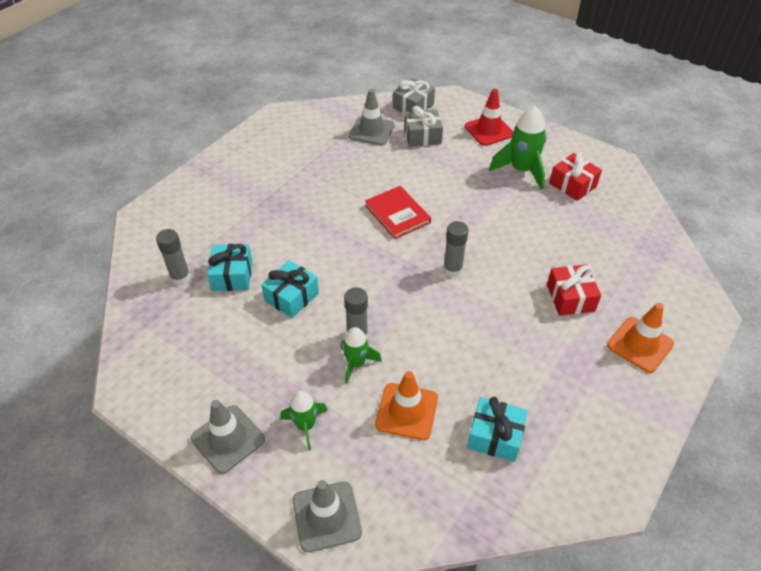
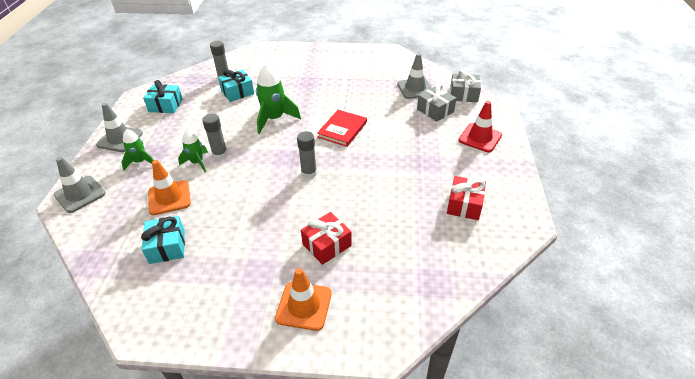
camera: 60 degrees right, 5 degrees down
turquoise gift [261,260,319,318] -> turquoise gift moved to [143,80,183,113]
green rocket [489,106,547,190] -> green rocket moved to [256,64,301,134]

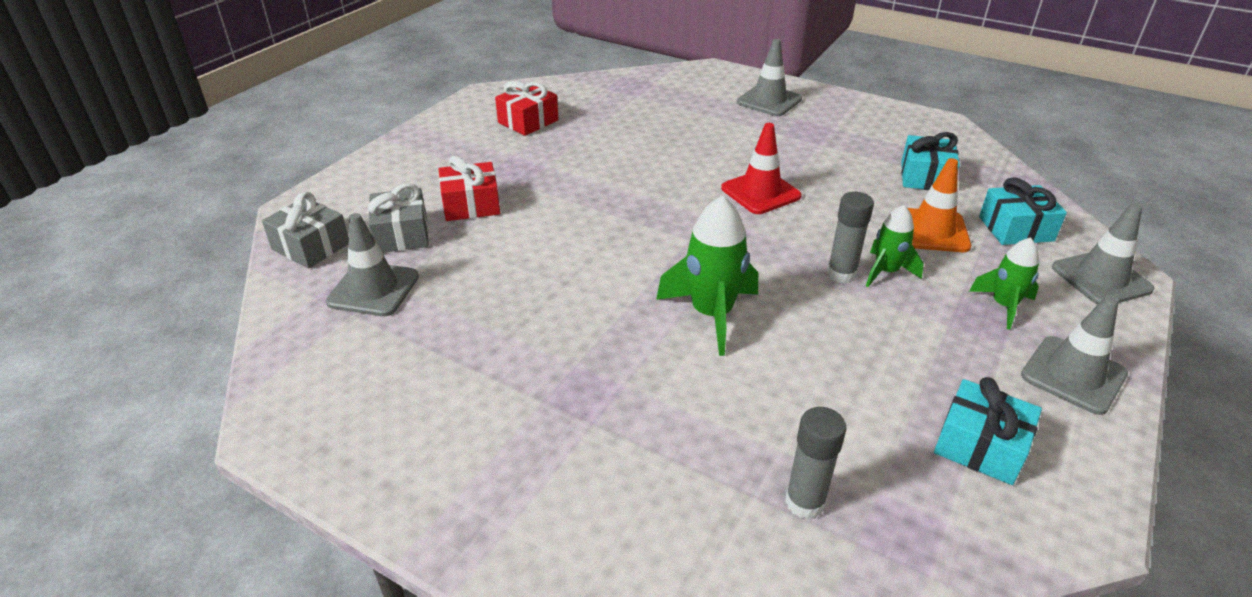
camera: 155 degrees left, 5 degrees down
turquoise gift [218,69,254,102] -> turquoise gift moved to [979,177,1067,245]
orange traffic cone [275,268,332,331] -> grey traffic cone [737,39,802,116]
grey glue stick [297,131,317,179] -> none
red gift [301,212,352,265] -> red gift moved to [439,156,500,221]
red book [317,110,367,147] -> none
red traffic cone [458,101,502,152] -> red traffic cone moved to [721,123,802,214]

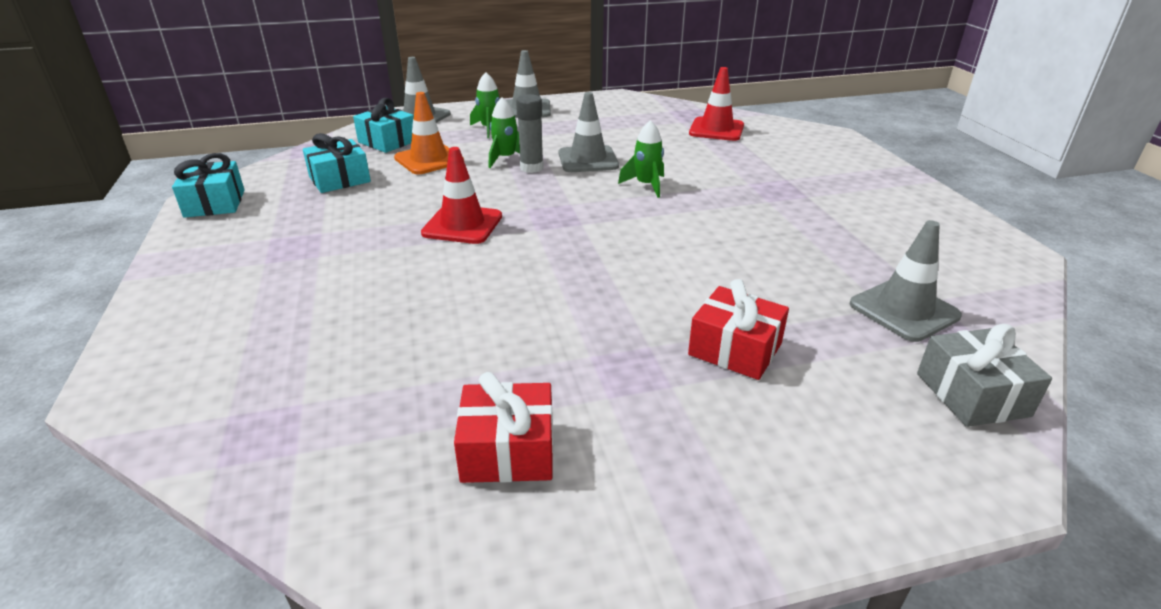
camera: 135 degrees left, 5 degrees down
grey gift [368,183,429,253] -> none
green rocket [656,196,758,356] -> green rocket [618,120,664,198], size x0.61
grey traffic cone [737,39,802,116] -> grey traffic cone moved to [559,92,619,172]
grey glue stick [785,407,846,519] -> red traffic cone [689,67,744,141]
turquoise gift [934,377,1042,485] -> turquoise gift moved to [172,153,245,218]

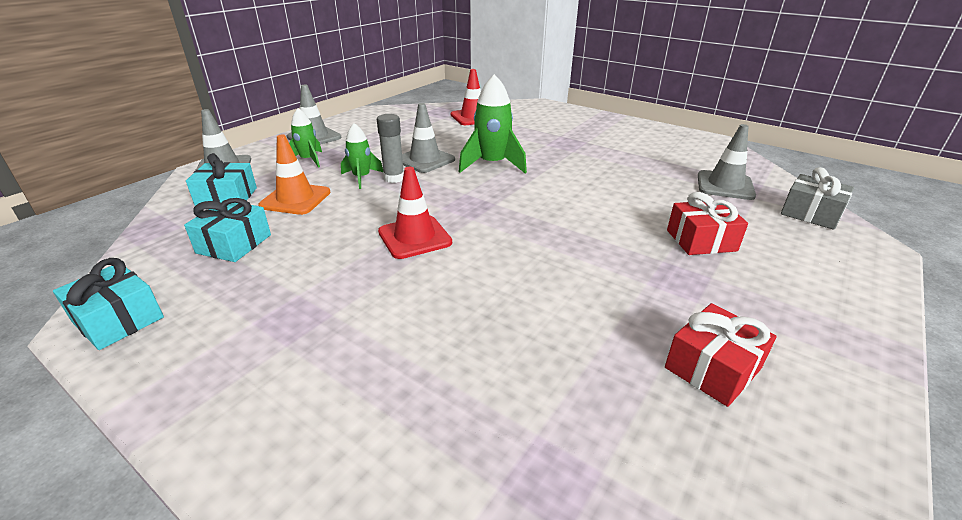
camera: 40 degrees left, 0 degrees up
green rocket [618,120,664,198] -> green rocket [458,74,527,174], size x1.64

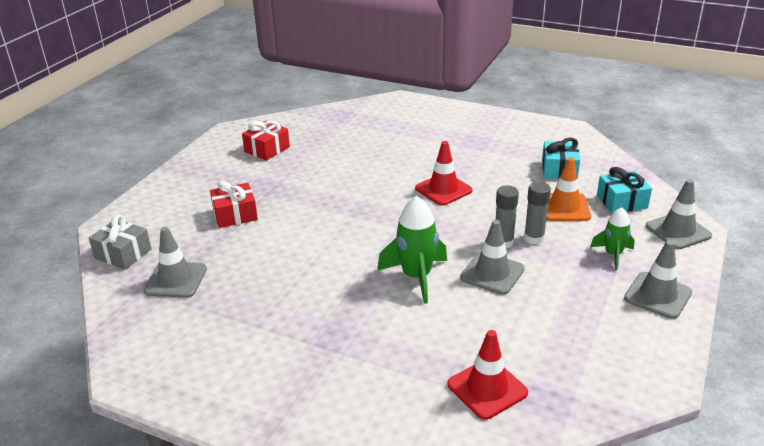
camera: 170 degrees right, 0 degrees up
turquoise gift [53,258,164,350] -> none
green rocket [341,123,383,189] -> grey glue stick [524,182,551,245]

